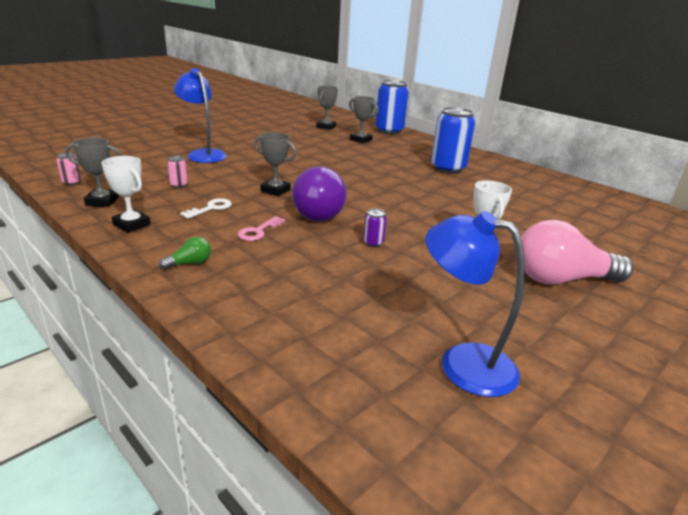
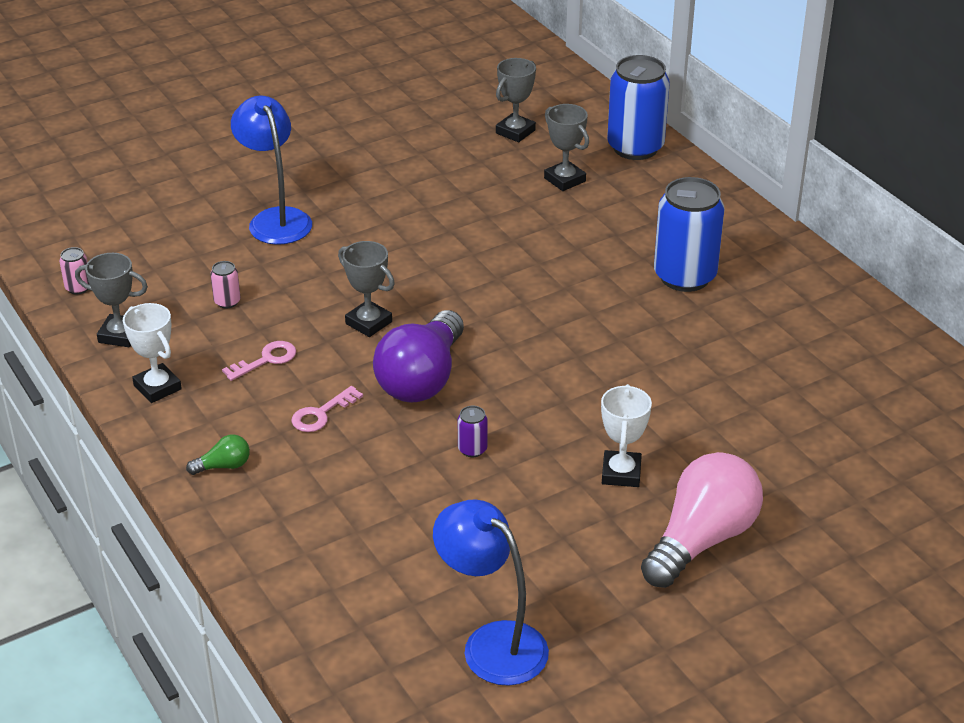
camera: 15 degrees right, 10 degrees up
white key [180,198,232,219] -> pink key [222,341,296,381]
pink light bulb [521,219,633,284] -> pink light bulb turned 120 degrees clockwise [641,452,763,588]

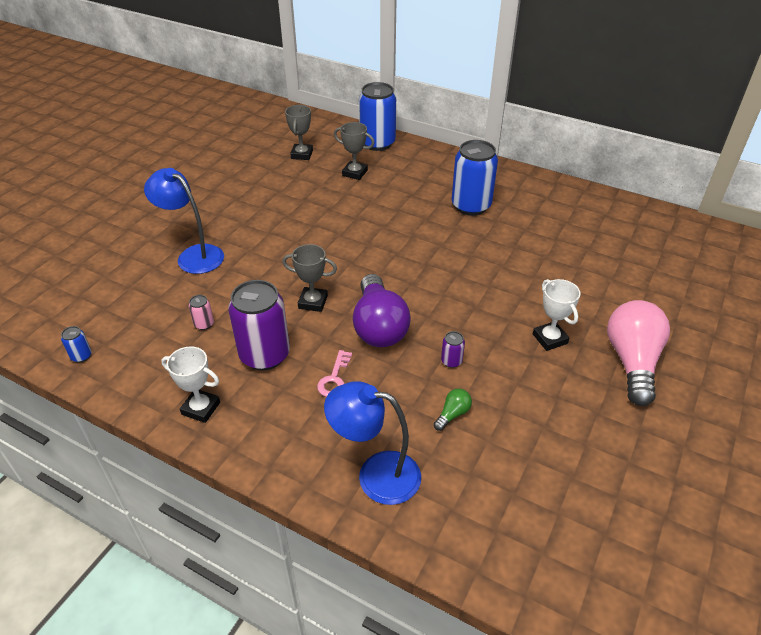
camera: 30 degrees left, 5 degrees up
pink can [59,247,90,295] -> blue can [61,326,92,362]
grey trophy [75,253,148,347] -> none
green light bulb [186,434,250,475] -> green light bulb moved to [434,388,472,431]
pink key [222,341,296,381] -> purple can [228,280,290,370]
blue lamp [433,499,549,686] -> blue lamp moved to [324,381,421,505]

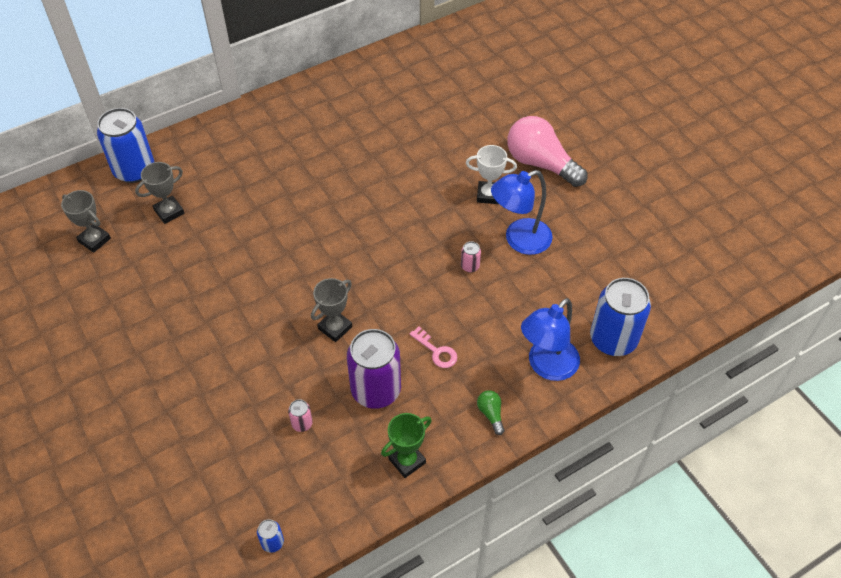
camera: 60 degrees left, 10 degrees up
blue lamp [144,168,224,274] -> blue lamp moved to [491,170,553,255]
white trophy [161,346,220,423] -> green trophy [381,413,432,478]
purple light bulb [353,274,411,347] -> none
green light bulb [434,388,472,431] -> green light bulb moved to [477,390,505,435]
purple can [441,331,465,368] -> pink can [461,241,481,273]
blue can [452,140,498,216] -> blue can moved to [590,278,651,356]

